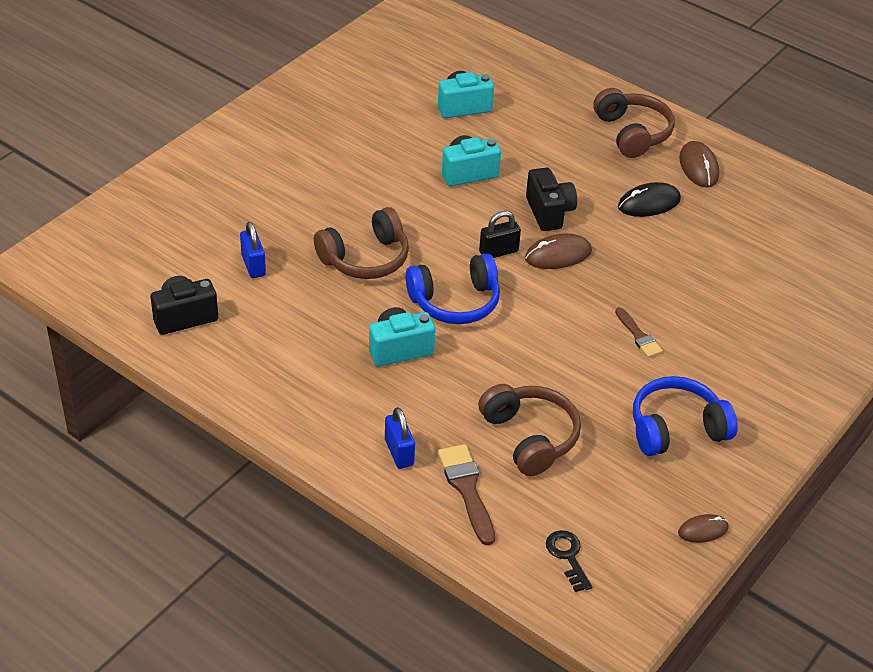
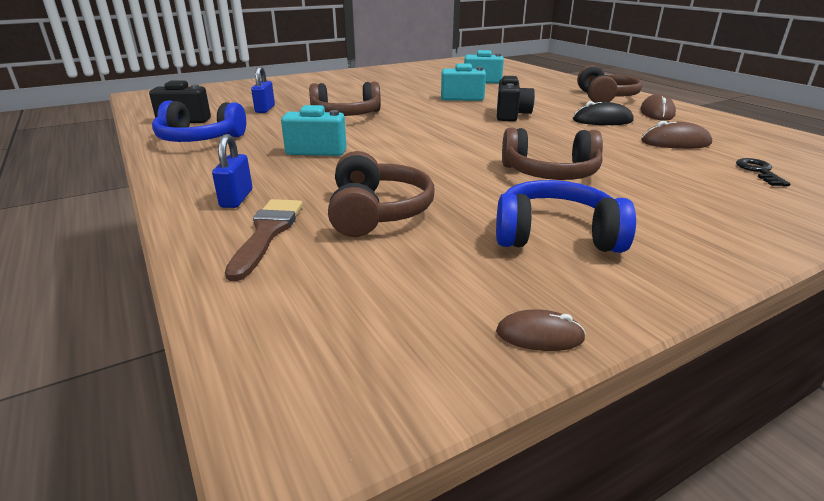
camera: 25 degrees right, 15 degrees down
blue headphones [406,253,500,324] -> blue headphones moved to [152,101,246,142]
black padlock [479,211,521,258] -> none
brown mouse [525,233,592,269] -> brown mouse moved to [641,121,712,149]
black key [546,530,592,592] -> black key moved to [736,158,790,186]
brown brush [615,307,663,358] -> brown headphones [502,128,603,180]

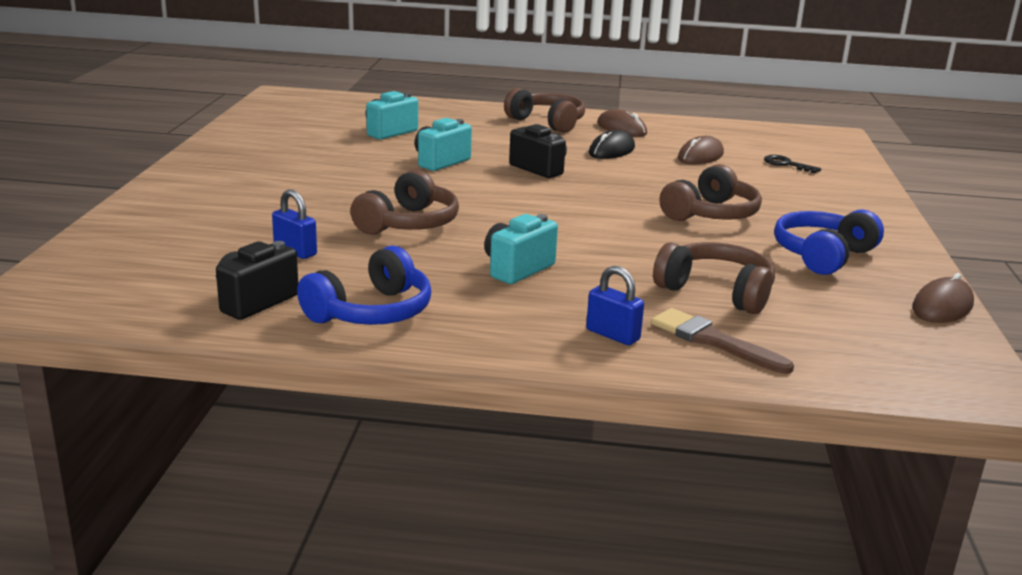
camera: 55 degrees left, 5 degrees down
brown mouse [496,309,586,351] -> brown mouse [912,273,974,323], size x1.57

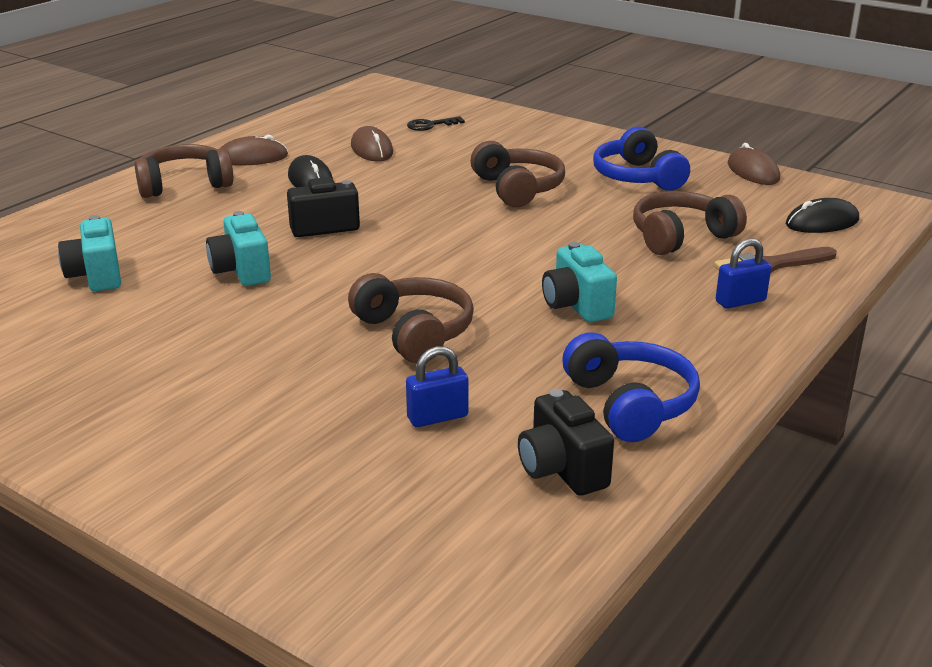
camera: 60 degrees left, 5 degrees up
none -> black mouse [786,198,859,233]

